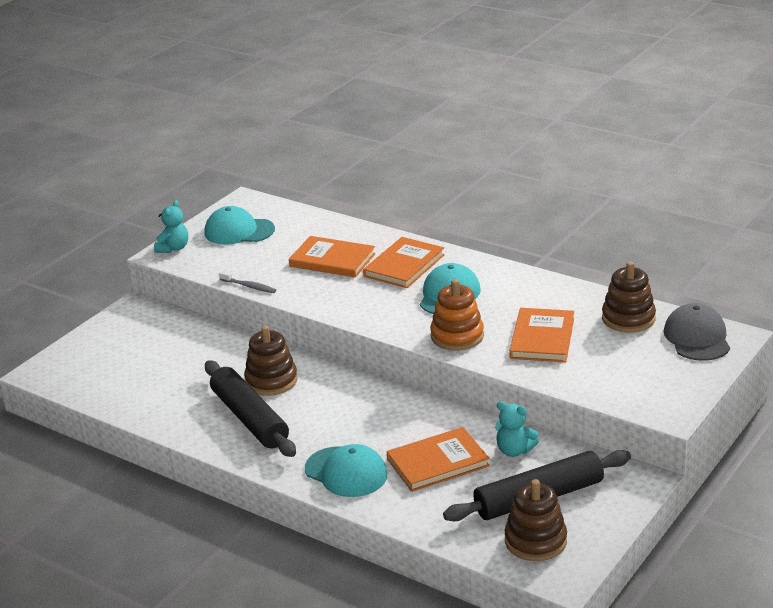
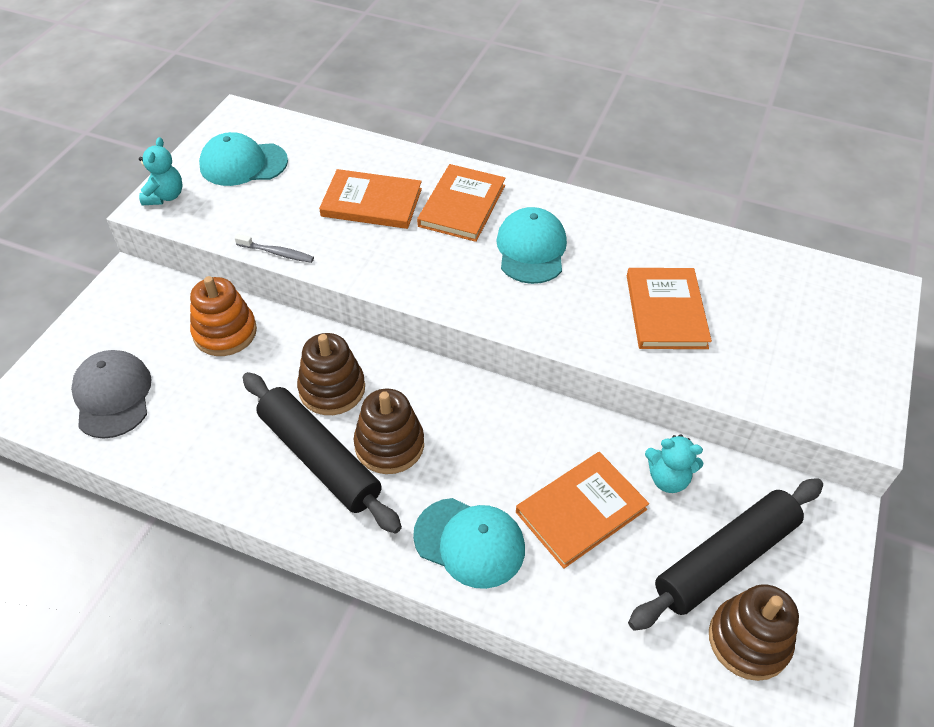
camera: 15 degrees left, 20 degrees up
orange stacking toy [430,279,484,351] -> orange stacking toy moved to [190,276,257,356]
brown stacking toy [602,261,656,333] -> brown stacking toy moved to [354,389,424,474]
grey cap [664,303,730,361] -> grey cap moved to [71,350,152,439]

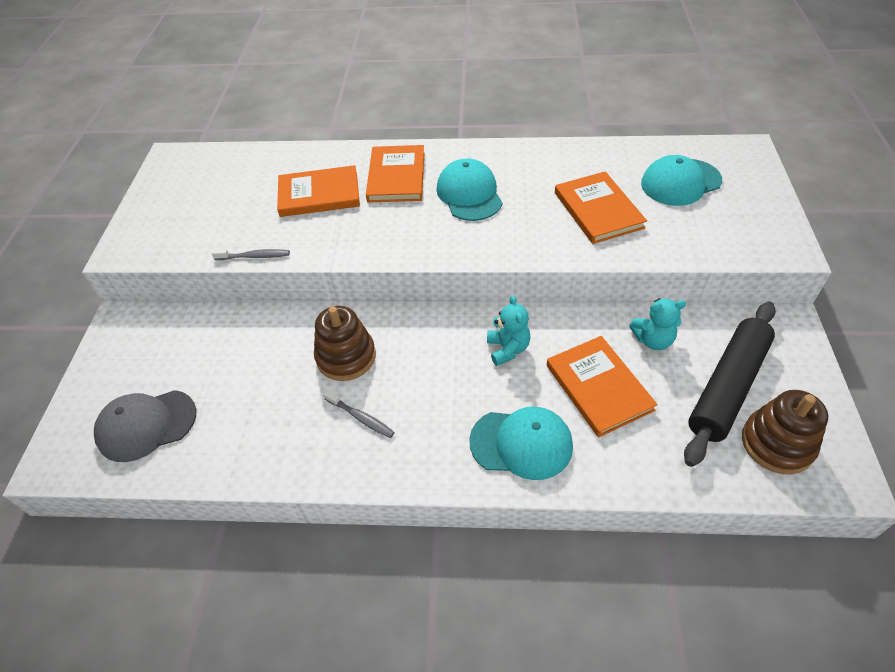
camera: 15 degrees left, 0 degrees up
grey cap [71,350,152,439] -> grey cap turned 75 degrees counterclockwise [94,390,196,462]
turquoise teddy bear [139,137,183,205] -> turquoise teddy bear moved to [487,295,531,366]
orange stacking toy [190,276,257,356] -> none
turquoise cap [199,132,288,186] -> turquoise cap moved to [641,155,722,206]
black rolling pin [243,372,402,534] -> grey toothbrush [323,389,395,438]
brown stacking toy [354,389,424,474] -> none
orange book [516,452,649,569] -> orange book turned 60 degrees counterclockwise [547,336,658,437]

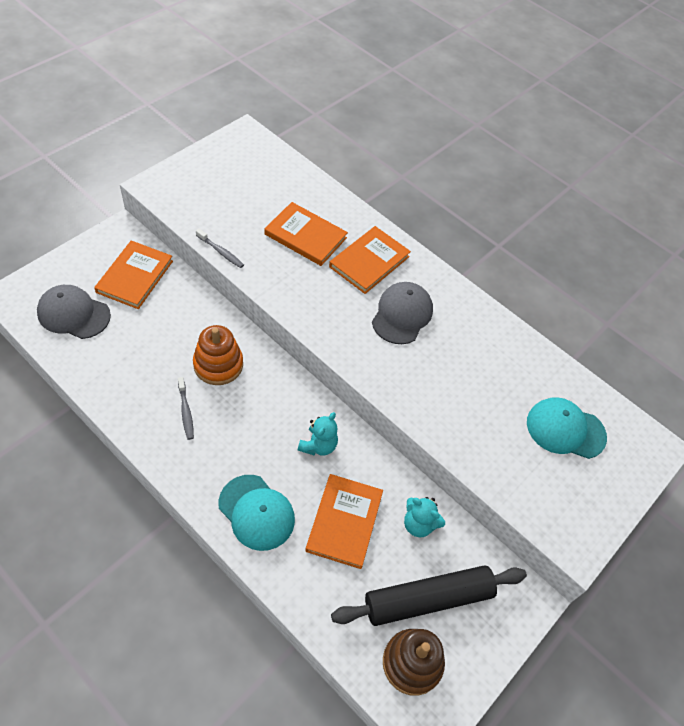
camera: 30 degrees right, 5 degrees up
brown stacking toy [314,306,376,381] -> orange stacking toy [193,325,243,385]
turquoise cap [437,158,503,221] -> grey cap [372,282,433,344]
orange book [555,171,647,244] -> orange book moved to [94,240,173,309]

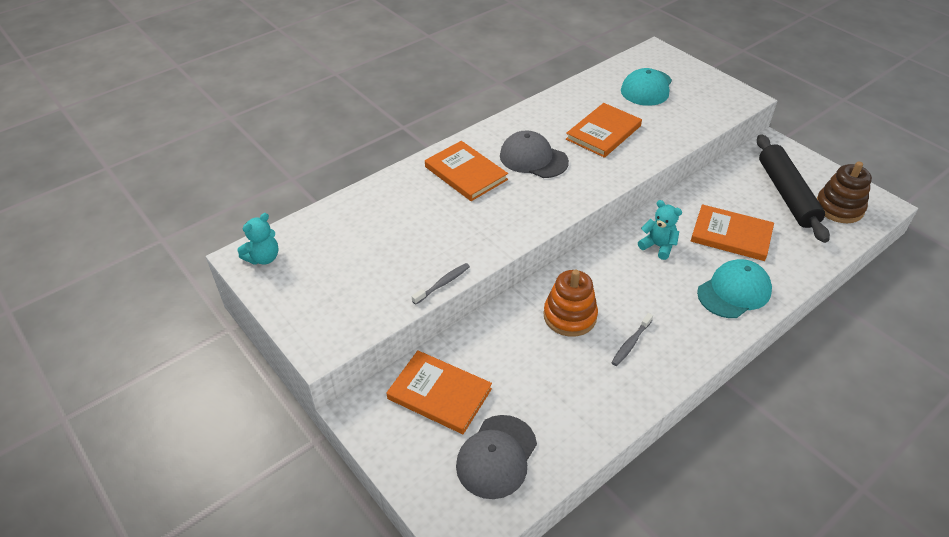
camera: 75 degrees left, 10 degrees down
grey toothbrush [178,377,194,440] -> grey toothbrush turned 135 degrees clockwise [611,313,653,366]
orange book [265,202,348,266] -> orange book moved to [566,103,642,158]
turquoise teddy bear [404,497,445,538] -> turquoise teddy bear moved to [237,213,279,265]

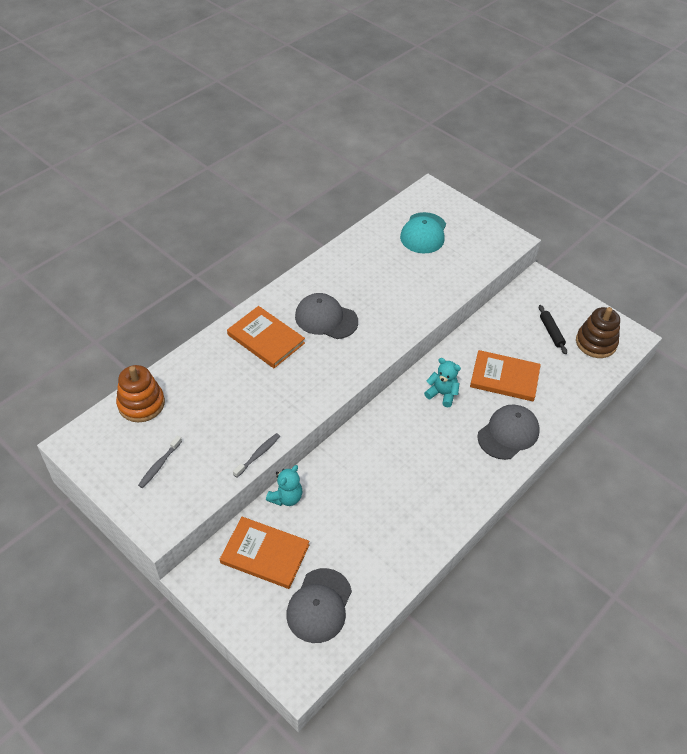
camera: 10 degrees left, 5 degrees up
turquoise teddy bear [237,213,279,265] -> turquoise teddy bear moved to [266,465,302,506]
orange stacking toy [544,269,598,337] -> orange stacking toy moved to [116,365,165,422]
orange book [566,103,642,158] -> none
grey toothbrush [611,313,653,366] -> grey toothbrush moved to [138,436,182,488]
turquoise cap [697,259,772,318] -> grey cap [477,405,540,460]
black rolling pin [757,134,830,243] -> black rolling pin [539,305,567,354], size x0.46

